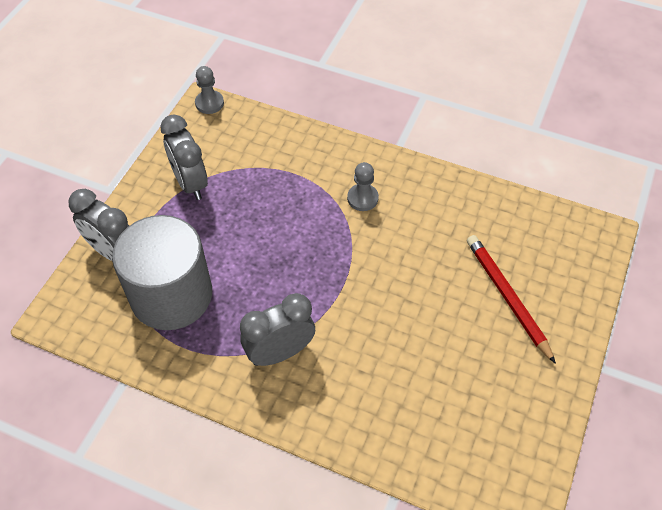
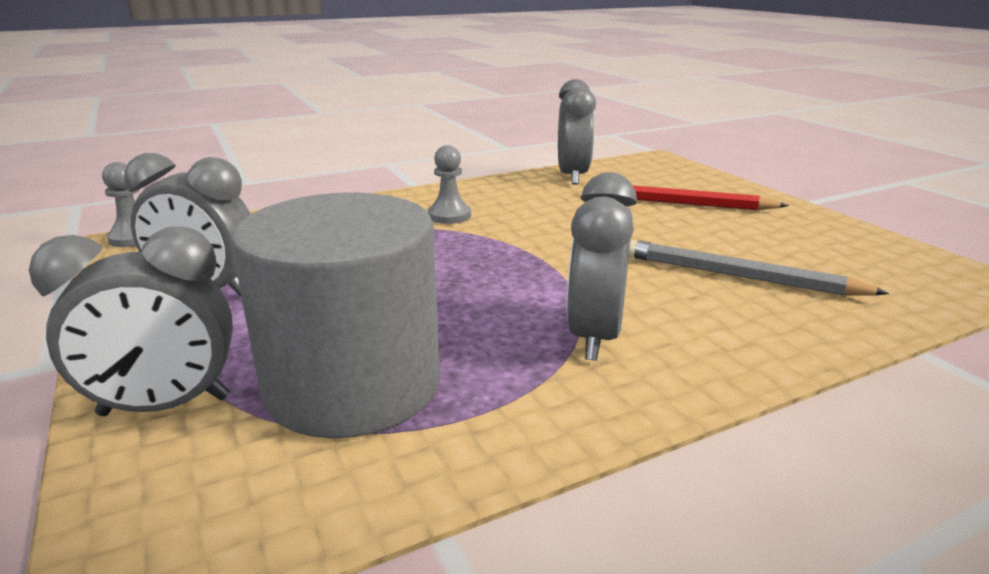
camera: 50 degrees left, 30 degrees down
none -> grey clock [558,79,596,185]
none -> grey pencil [629,240,889,296]

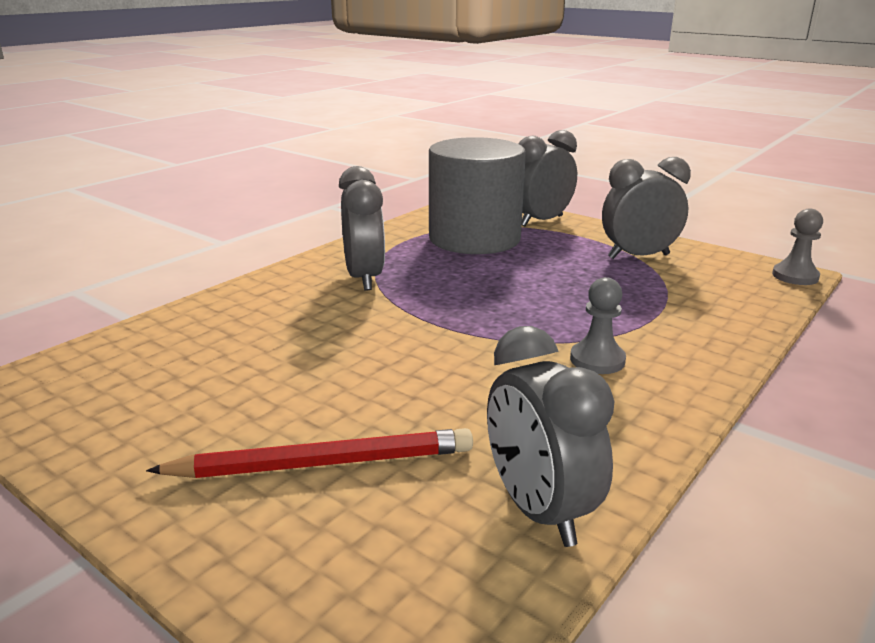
camera: 155 degrees right, 0 degrees up
grey pencil [629,240,889,296] -> none

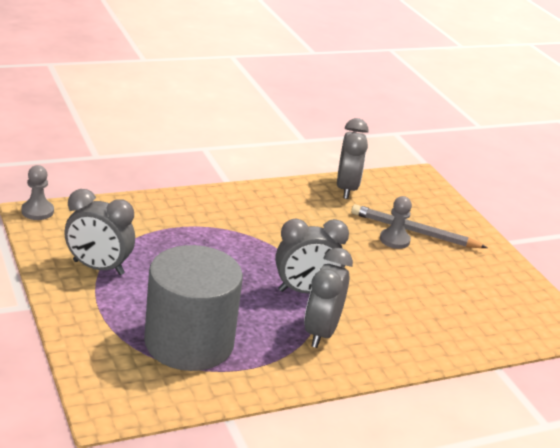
camera: 155 degrees left, 5 degrees up
red pencil [146,428,473,478] -> grey pencil [351,204,487,248]
grey clock [518,130,577,227] -> grey clock moved to [275,218,349,293]
grey pawn [570,277,626,374] -> grey pawn moved to [380,196,412,249]

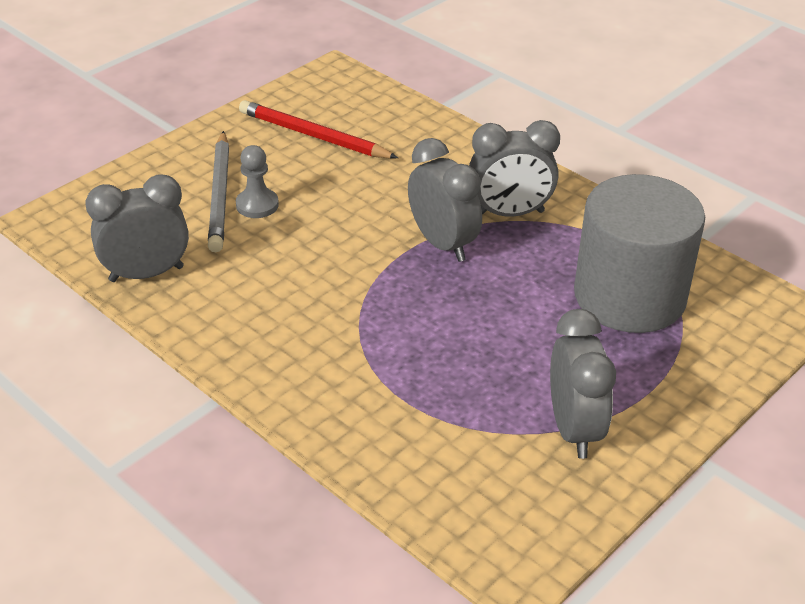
camera: 110 degrees left, 10 degrees up
grey pawn [21,165,54,220] -> none
none -> red pencil [239,100,398,159]

